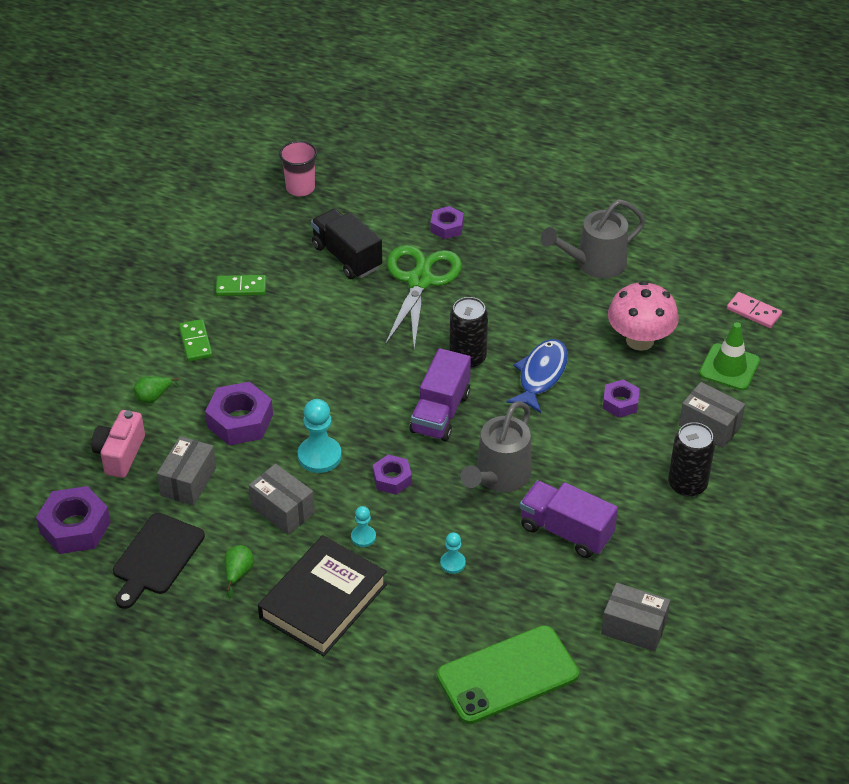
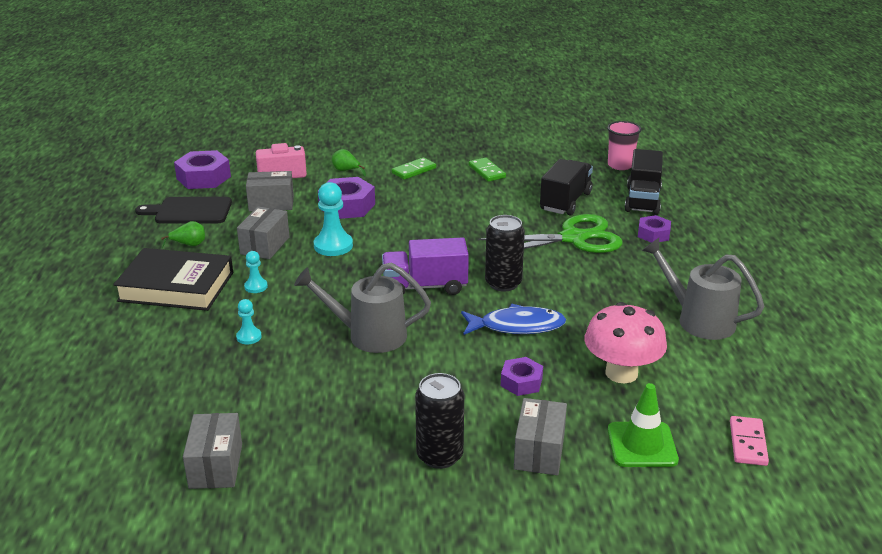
camera: 65 degrees right, 15 degrees down
purple nut [373,455,412,495] -> none
green phone [437,625,579,724] -> none
purple truck [520,481,618,558] -> none
none -> black truck [624,149,663,215]

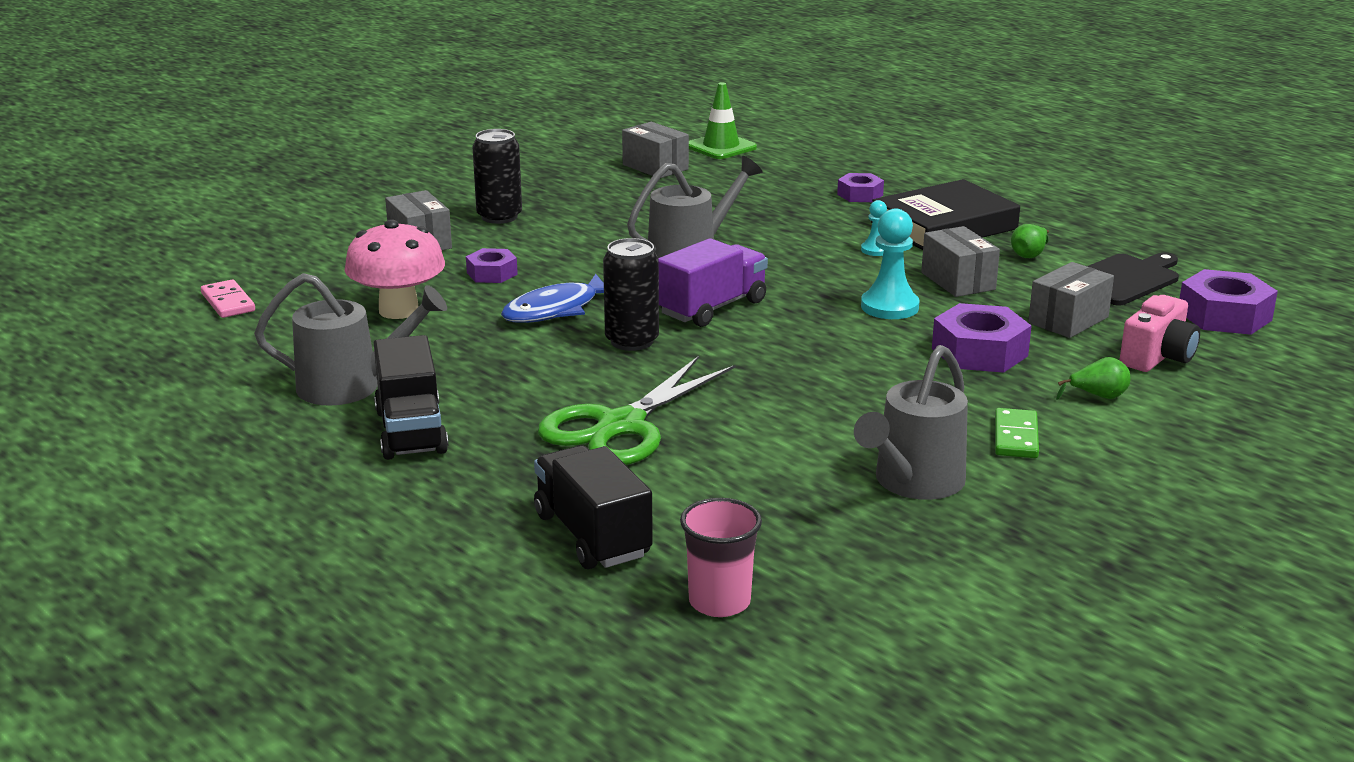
camera: 140 degrees right, 5 degrees down
turquoise pawn [236,299,262,344] -> none
green domino [469,158,506,182] -> grey watering can [854,345,968,500]
black truck [540,159,593,216] -> black truck moved to [374,335,448,460]
green traffic cone [608,383,679,467] -> green traffic cone moved to [689,82,757,159]
purple nut [638,215,671,243] -> purple nut moved to [837,173,884,202]

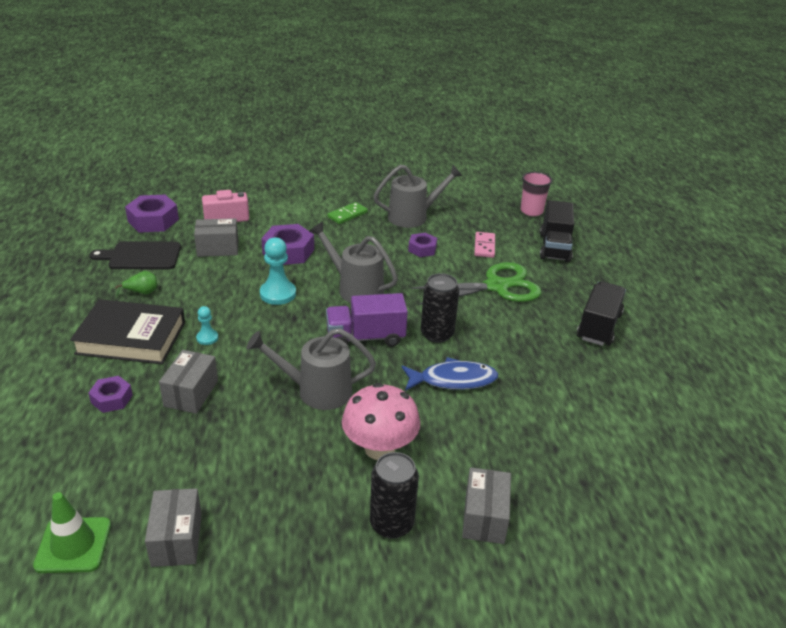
camera: 145 degrees left, 10 degrees up
pink domino [201,280,255,318] -> pink domino moved to [474,232,495,258]
grey watering can [254,273,447,406] -> grey watering can moved to [309,221,398,303]
pink mushroom [344,219,445,319] -> pink mushroom moved to [342,383,420,460]
purple nut [466,248,518,283] -> purple nut moved to [408,232,437,257]
grey box [921,226,1000,297] -> grey box moved to [159,350,218,414]
green pear [1056,357,1130,400] -> none

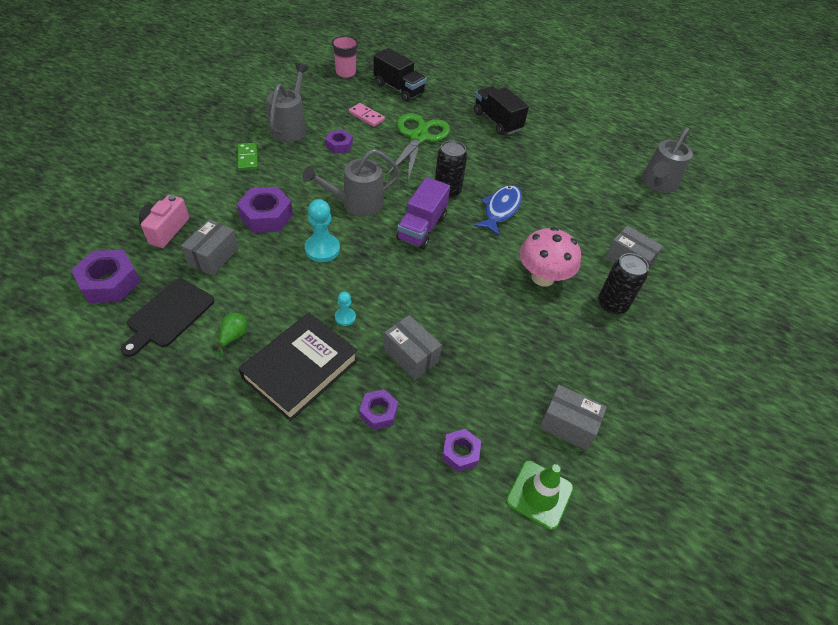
camera: 60 degrees left, 15 degrees up
grey watering can [247,328,376,410] -> grey watering can moved to [642,127,693,193]
none -> purple nut [442,429,481,472]

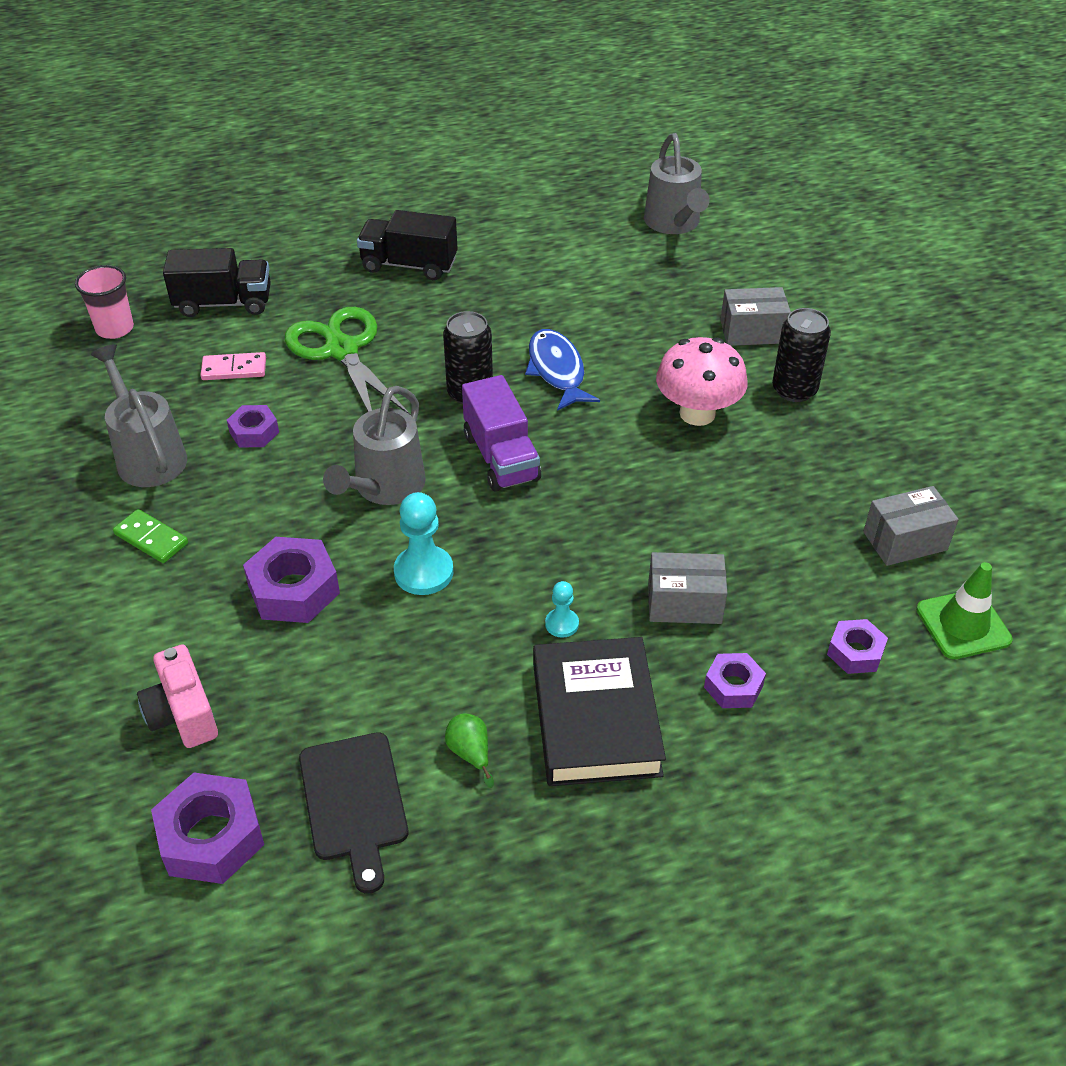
camera: 40 degrees left, 5 degrees down
grey box [181,219,239,276] -> none

